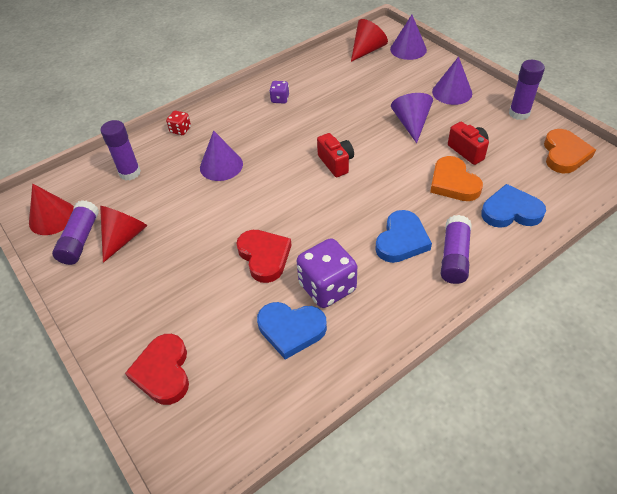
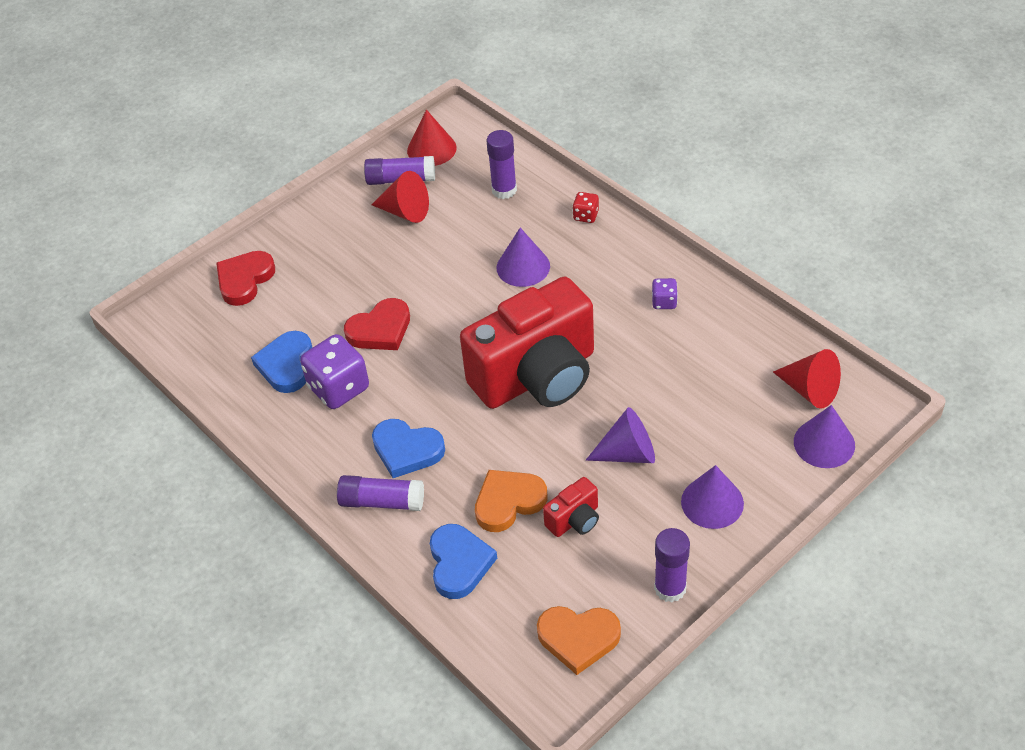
camera: 85 degrees right, 0 degrees up
red heart [125,334,189,405] -> red heart turned 45 degrees counterclockwise [216,251,275,306]
red camera [317,133,354,177] -> red camera [460,277,594,409], size x2.48

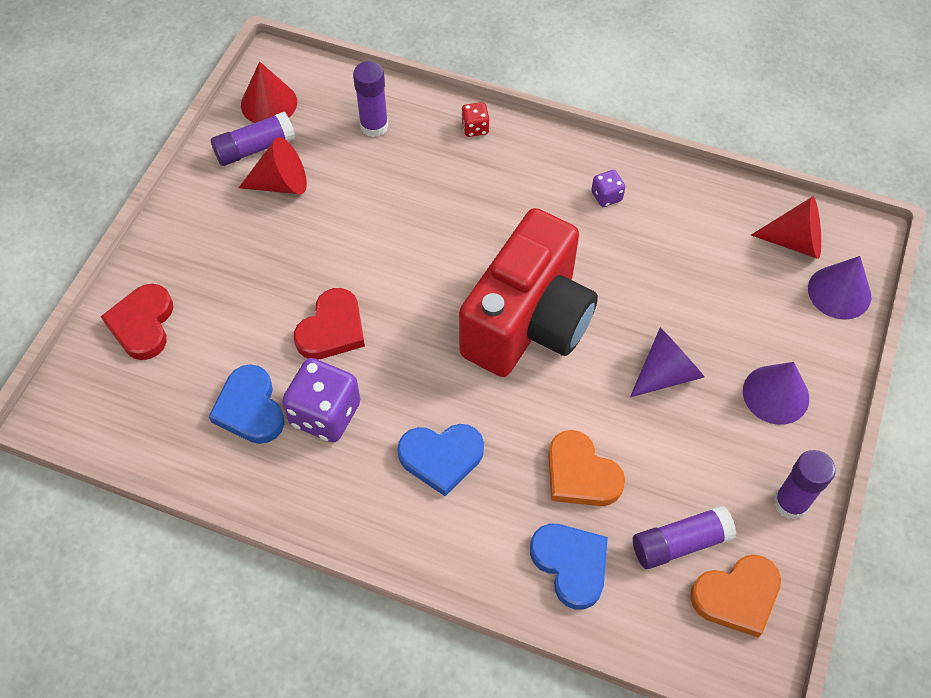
camera: 30 degrees left, 10 degrees up
purple glue stick [337,475,424,511] -> purple glue stick moved to [633,505,736,569]
orange heart [475,470,547,532] -> orange heart turned 75 degrees counterclockwise [548,430,625,506]
purple cone [497,228,550,287] -> none
red camera [543,477,599,537] -> none

